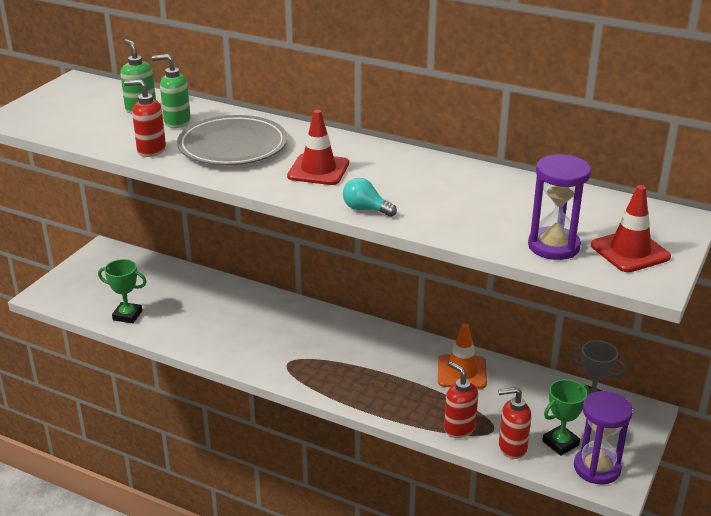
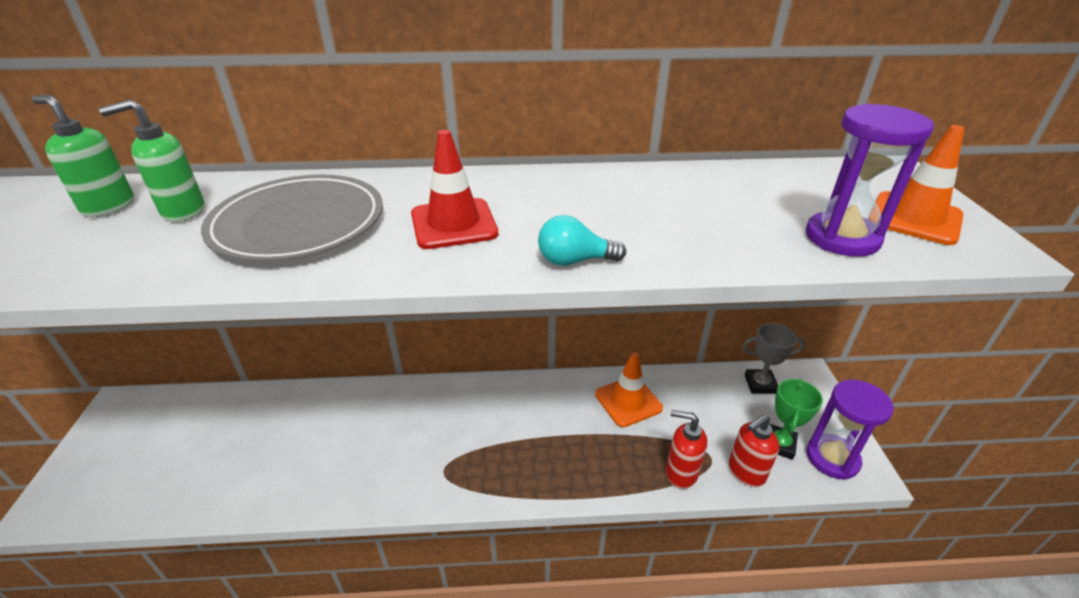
camera: 30 degrees left, 5 degrees up
green trophy [98,259,147,323] -> none
red soap dispenser [124,80,166,157] -> none
red traffic cone [591,185,671,272] -> orange traffic cone [876,125,965,245]

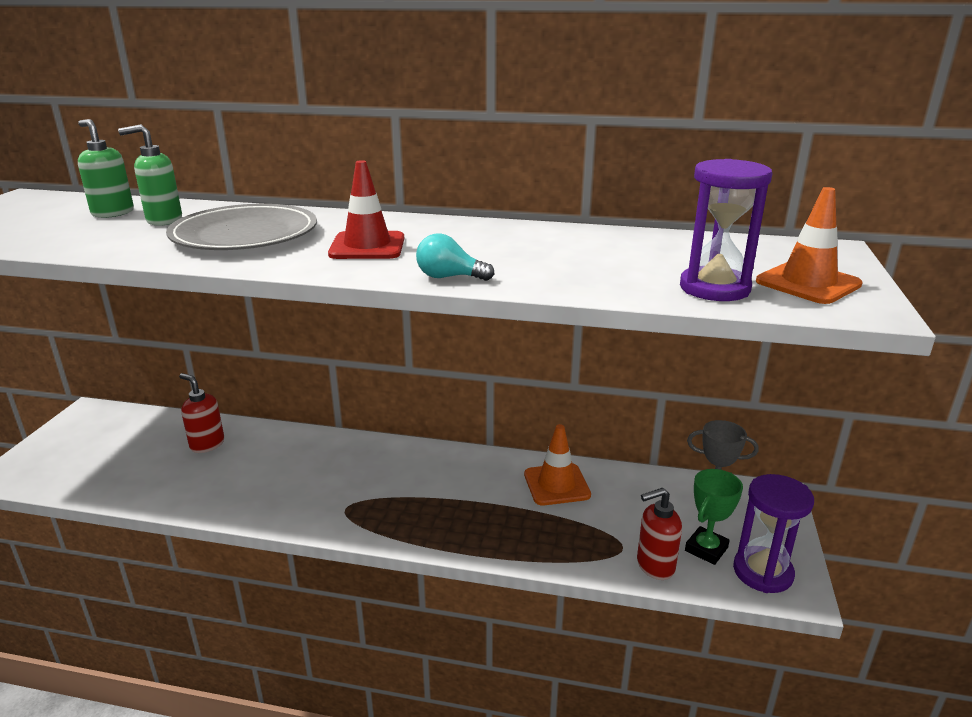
camera: 15 degrees right, 10 degrees down
red soap dispenser [666,410,707,489] -> red soap dispenser moved to [179,373,224,453]

